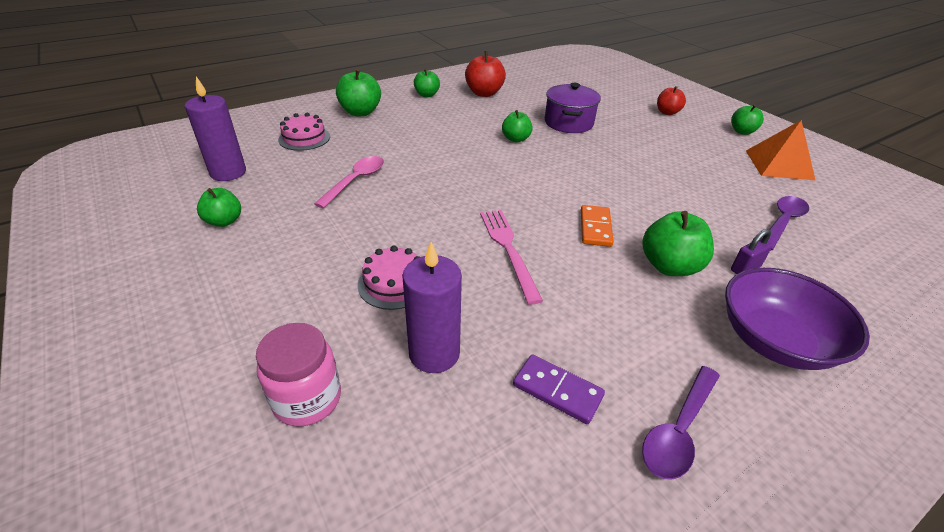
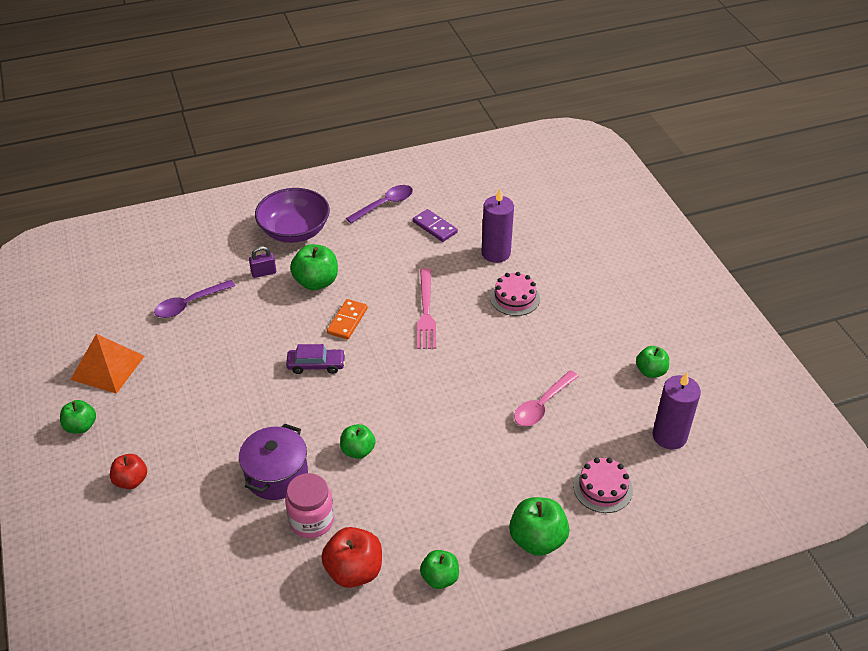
camera: 165 degrees left, 5 degrees up
pink jar [256,323,341,427] -> pink jar moved to [285,473,334,538]
none -> purple car [286,344,346,374]

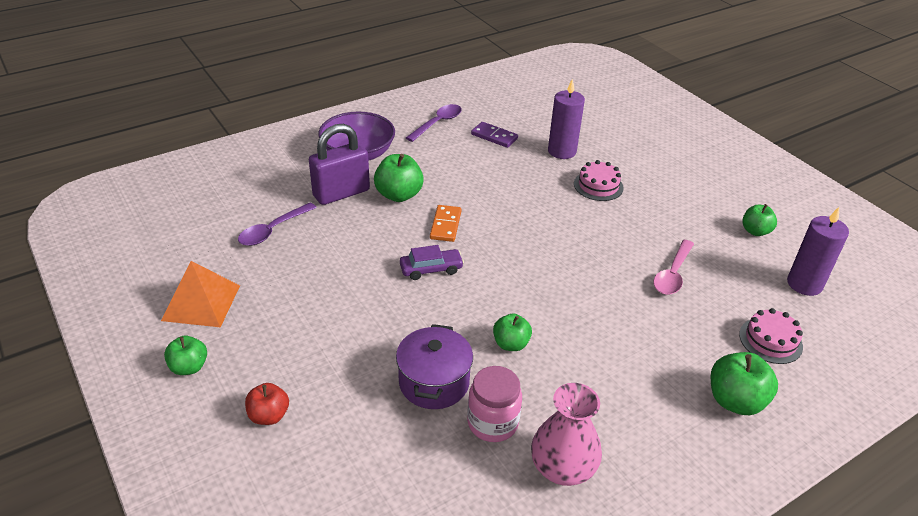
camera: 15 degrees left, 5 degrees down
purple padlock [249,246,276,278] -> purple padlock [309,124,370,205], size x2.17
red apple [321,527,382,588] -> pink vase [531,383,602,486]
pink fork [417,268,436,349] -> none
green apple [420,550,459,589] -> none

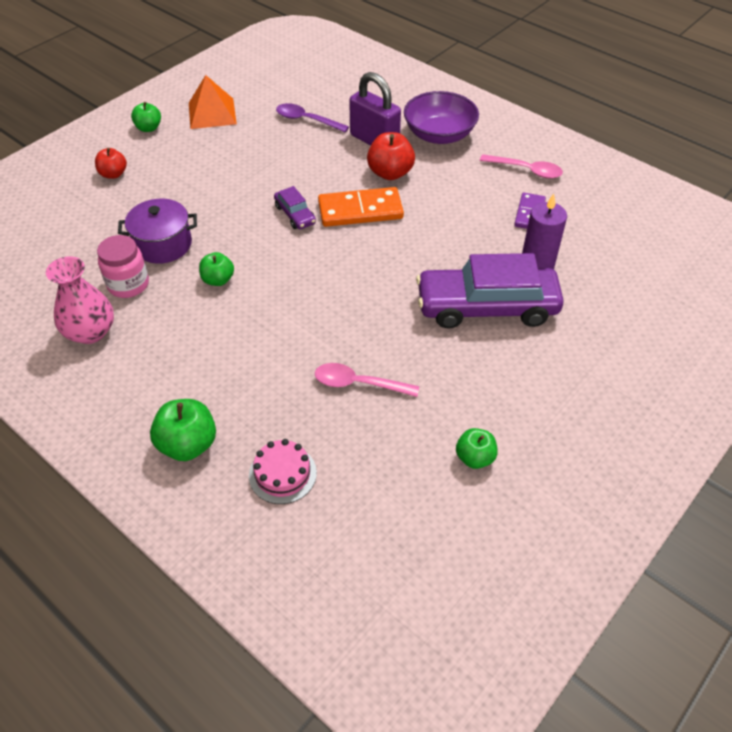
camera: 75 degrees right, 10 degrees up
green apple [374,154,424,202] -> red apple [367,132,415,180]
purple spoon [406,104,462,142] -> pink spoon [480,154,563,179]
orange domino [430,205,461,242] -> orange domino [318,187,404,227], size x1.67
pink cake [574,160,624,201] -> purple car [416,253,564,329]
purple candle [787,207,849,296] -> none

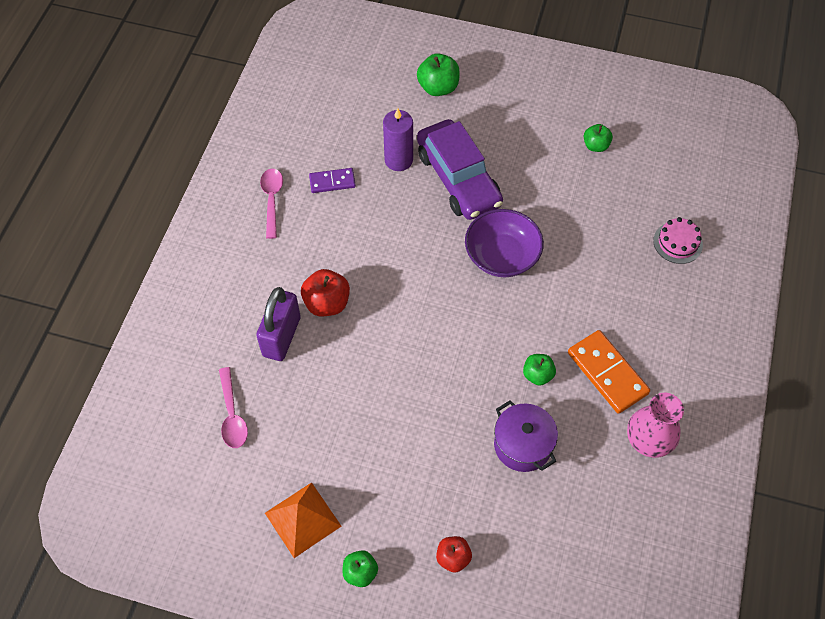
camera: 115 degrees left, 10 degrees up
pink jar [97,235,149,298] -> none
green apple [150,399,216,461] -> green apple moved to [417,53,460,96]
purple car [274,186,316,229] -> none
purple spoon [276,103,349,132] -> none
pink spoon [315,363,419,397] -> pink spoon moved to [219,367,248,448]
orange domino [318,187,404,227] -> orange domino moved to [568,330,650,414]
purple bowl [404,91,479,144] -> purple bowl moved to [465,209,544,277]

